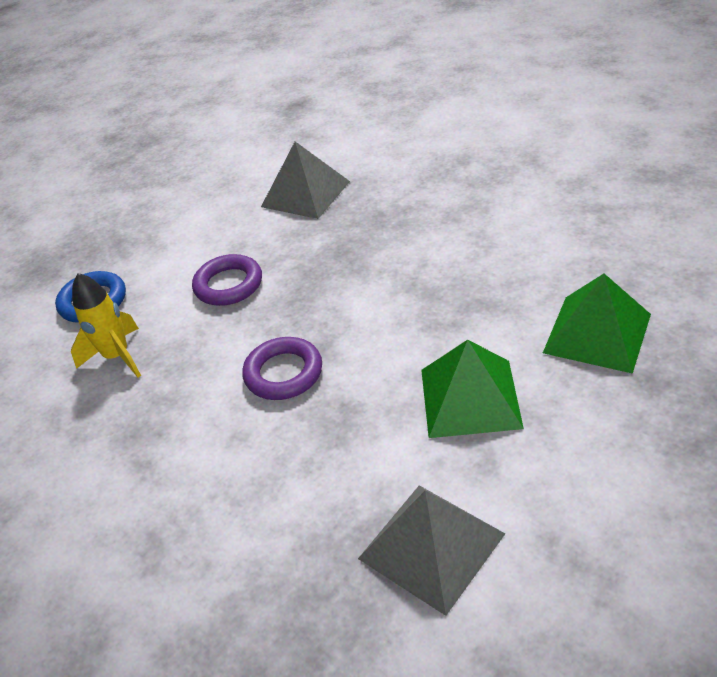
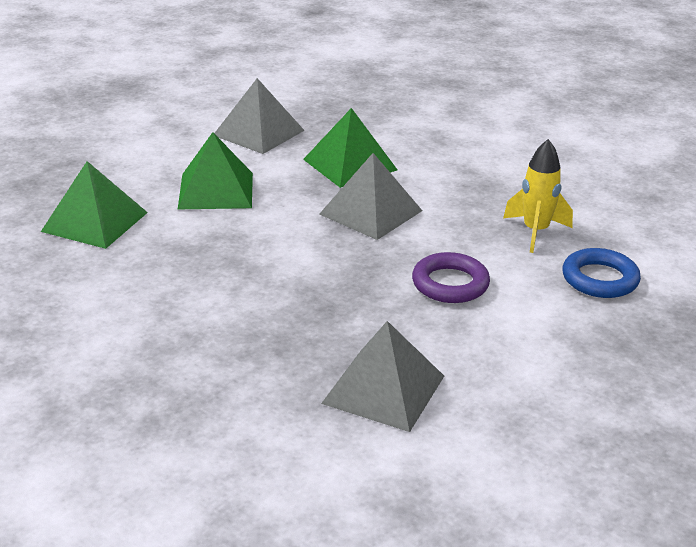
camera: 170 degrees right, 10 degrees down
purple ring [242,337,322,400] -> grey pyramid [319,153,422,240]
none -> green pyramid [303,108,397,188]

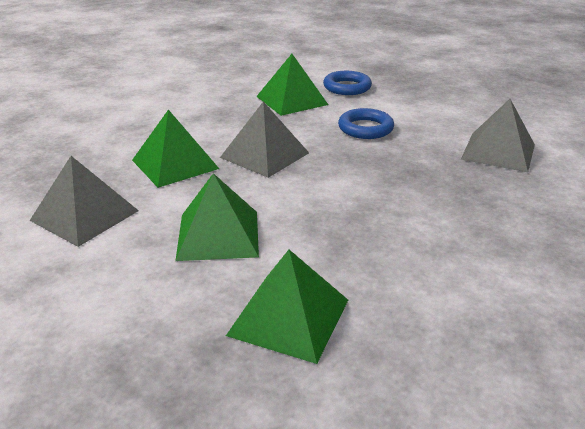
camera: 90 degrees left, 0 degrees up
purple ring [412,252,490,303] -> blue ring [338,108,394,139]
yellow rocket [503,139,573,253] -> green pyramid [256,54,328,116]

